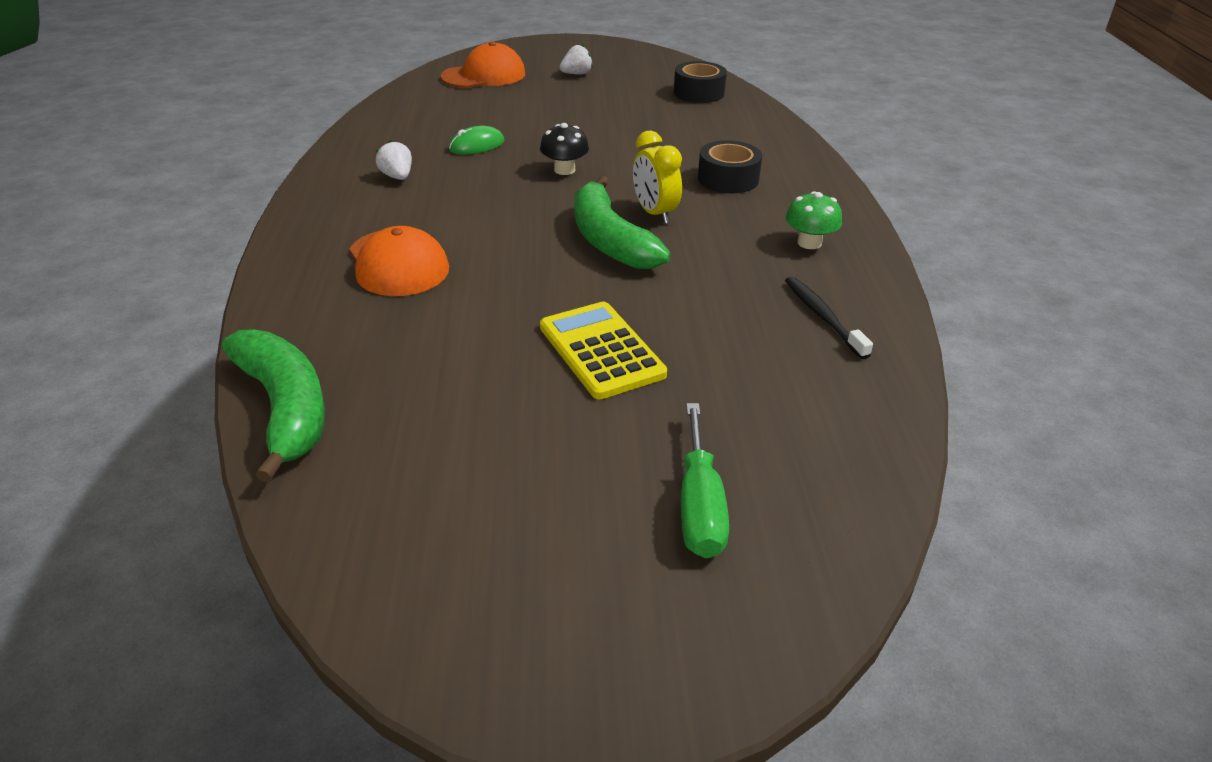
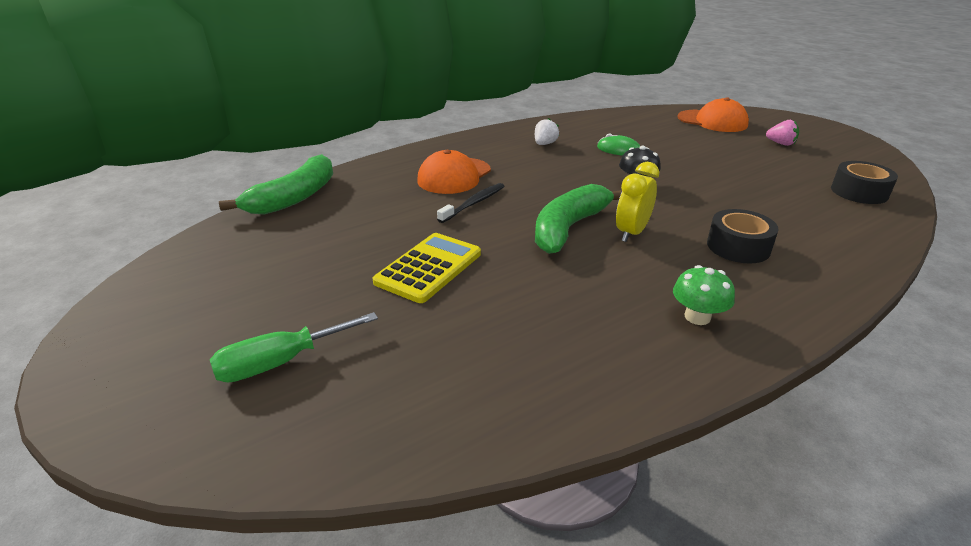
camera: 60 degrees right, 5 degrees down
white strawberry [560,44,593,75] -> pink strawberry [766,120,799,146]
black toothbrush [785,276,873,359] -> black toothbrush moved to [437,183,504,223]

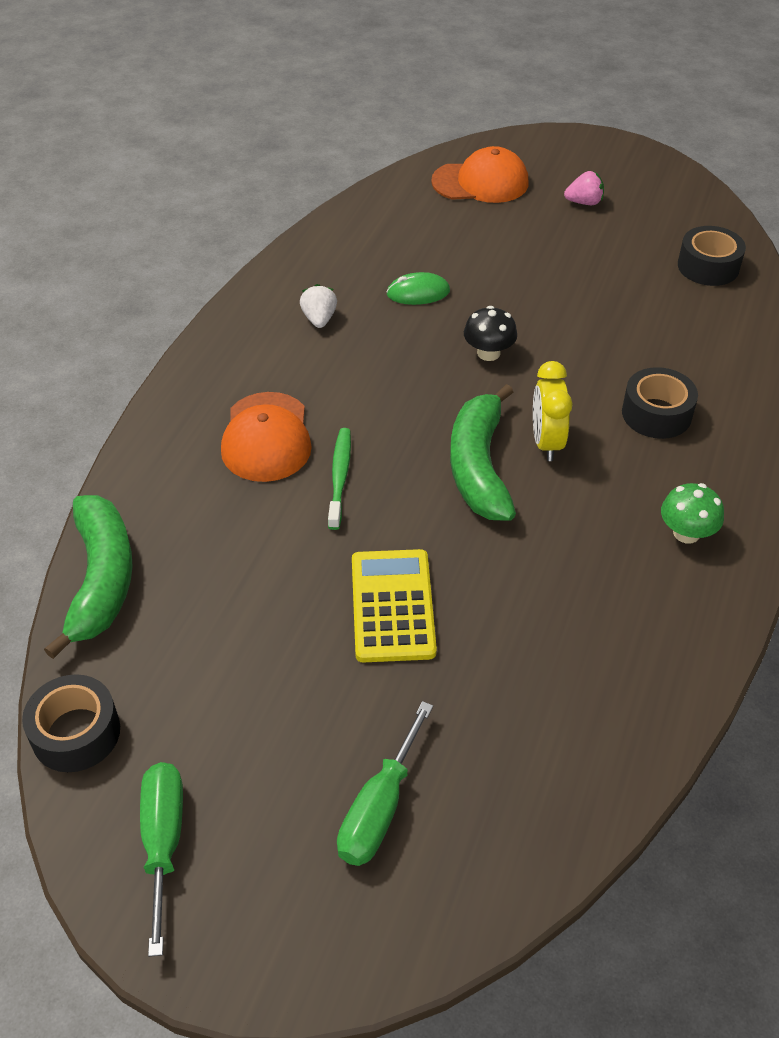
camera: 35 degrees left, 15 degrees up
black toothbrush [437,183,504,223] -> green toothbrush [328,428,351,530]
none -> black tape [22,674,120,772]
none -> green screwdriver [140,762,183,957]

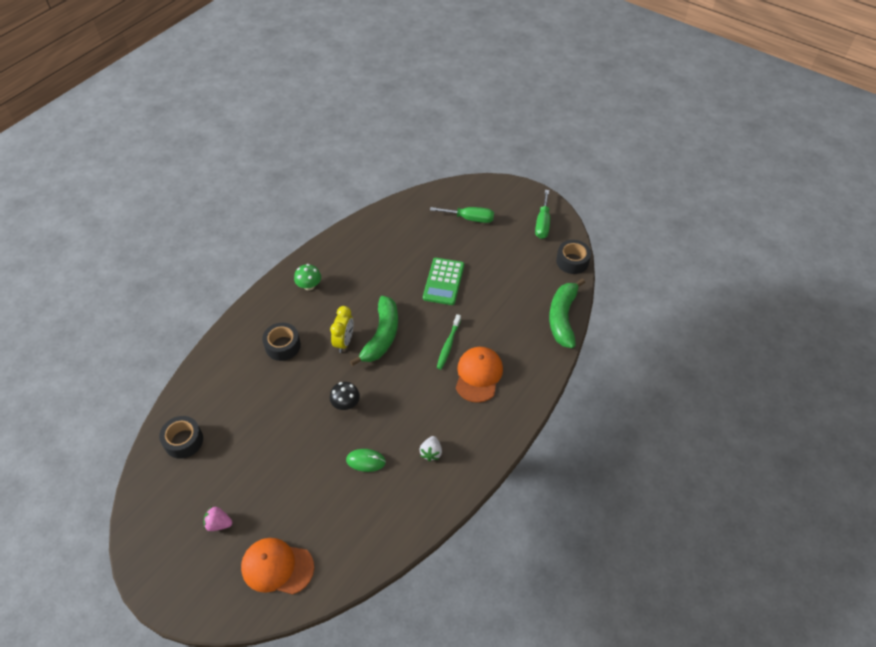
camera: 165 degrees left, 5 degrees up
green screwdriver [337,701,433,866] -> green screwdriver turned 60 degrees clockwise [430,207,494,223]
yellow calculator [352,549,437,662] -> green calculator [423,258,464,305]

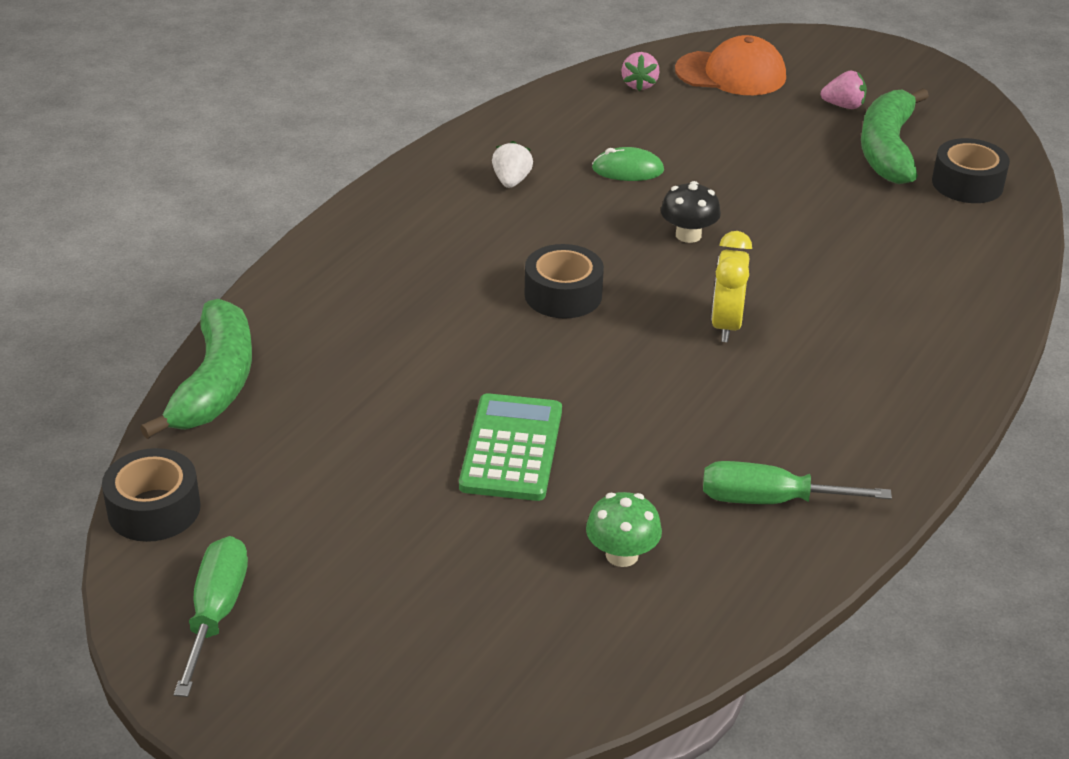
camera: 175 degrees right, 15 degrees down
black tape [262,323,301,361] -> black tape moved to [525,244,604,319]
green mushroom [294,264,321,291] -> green mushroom moved to [586,492,662,567]
green banana [350,296,398,366] -> green banana moved to [861,88,929,184]
green screwdriver [430,207,494,223] -> green screwdriver moved to [703,461,892,504]
green toothbrush [437,314,461,369] -> none
orange cap [456,347,503,403] -> none
none -> pink strawberry [621,52,659,91]

